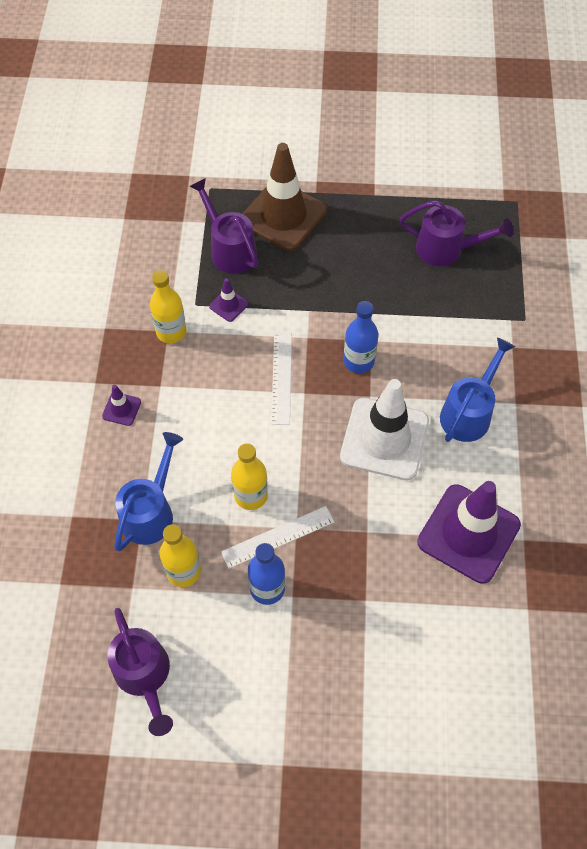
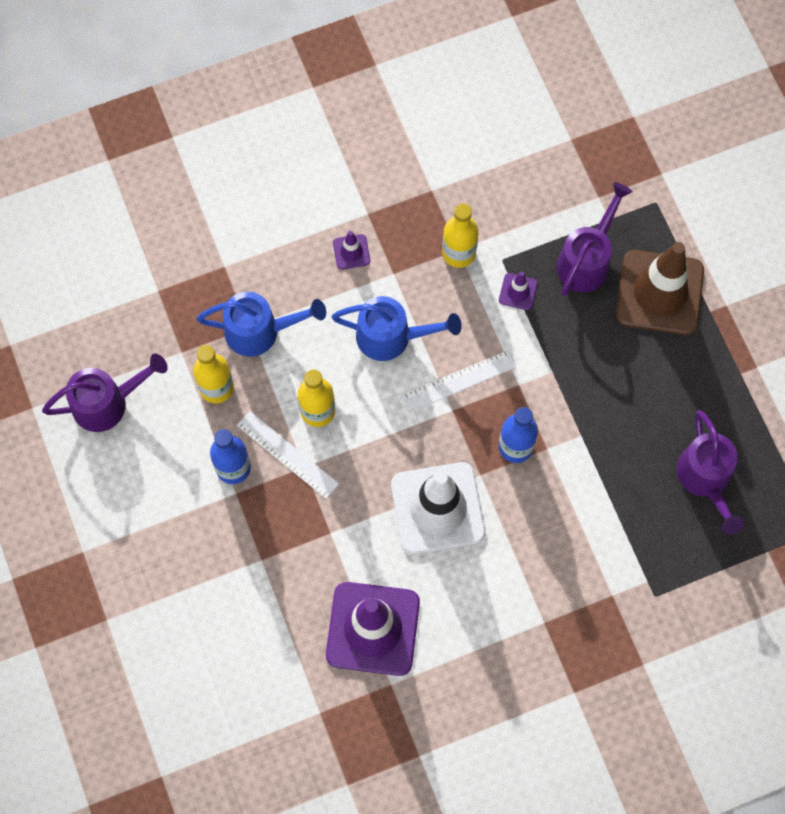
camera: 65 degrees right, 10 degrees up
purple watering can [107,608,173,736] -> purple watering can turned 150 degrees counterclockwise [42,354,168,432]
blue watering can [440,338,515,442] -> blue watering can moved to [332,296,462,361]

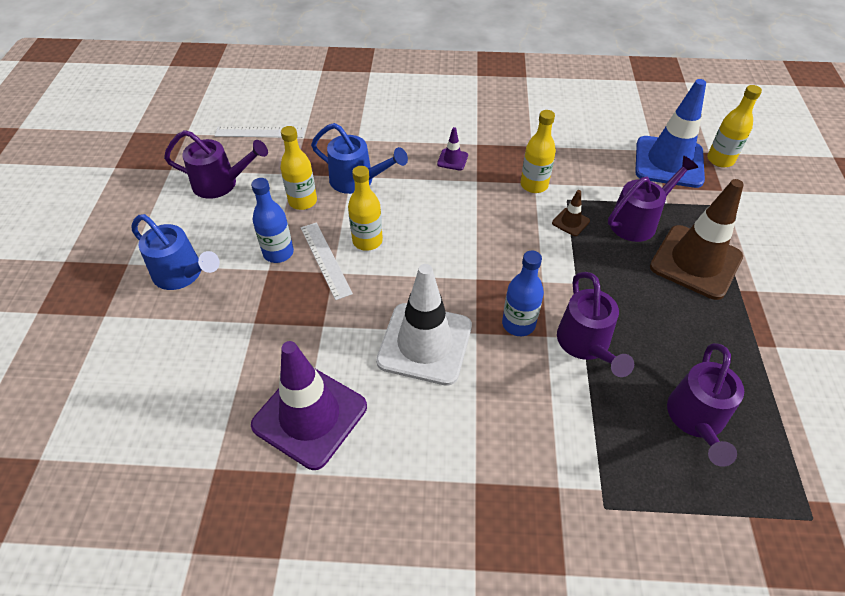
camera: 25 degrees right, 20 degrees down
blue watering can [332,296,462,361] -> blue watering can moved to [131,214,220,290]
white ruler [402,350,516,412] -> white ruler moved to [215,127,305,138]
purple traffic cone [499,271,538,310] -> brown traffic cone [552,190,590,236]
none -> purple watering can [557,272,634,377]
none -> blue traffic cone [635,79,706,188]
none -> yellow bottle [707,85,762,168]

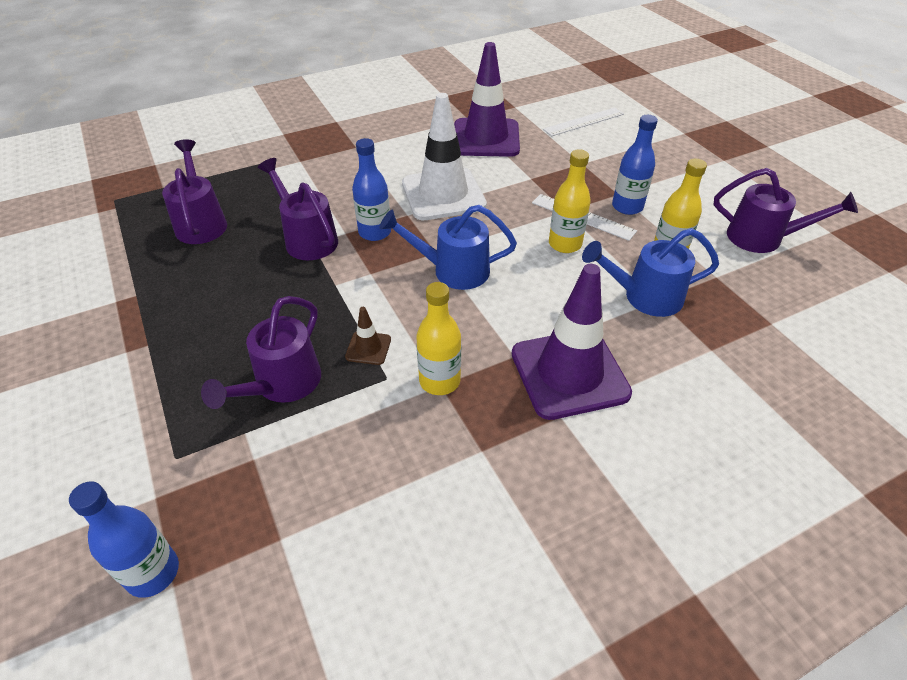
camera: 150 degrees right, 5 degrees down
blue watering can [131,214,220,290] -> blue watering can moved to [380,205,517,290]
purple watering can [164,130,268,199] -> purple watering can turned 135 degrees counterclockwise [714,168,858,253]
white ruler [215,127,305,138] -> white ruler moved to [543,107,624,136]
purple traffic cone [437,127,468,171] -> purple traffic cone [512,264,632,420], size x2.38
blue traffic cone [635,79,706,188] -> none
brown traffic cone [650,179,744,300] -> none
yellow bottle [707,85,762,168] -> blue bottle [69,481,179,598]

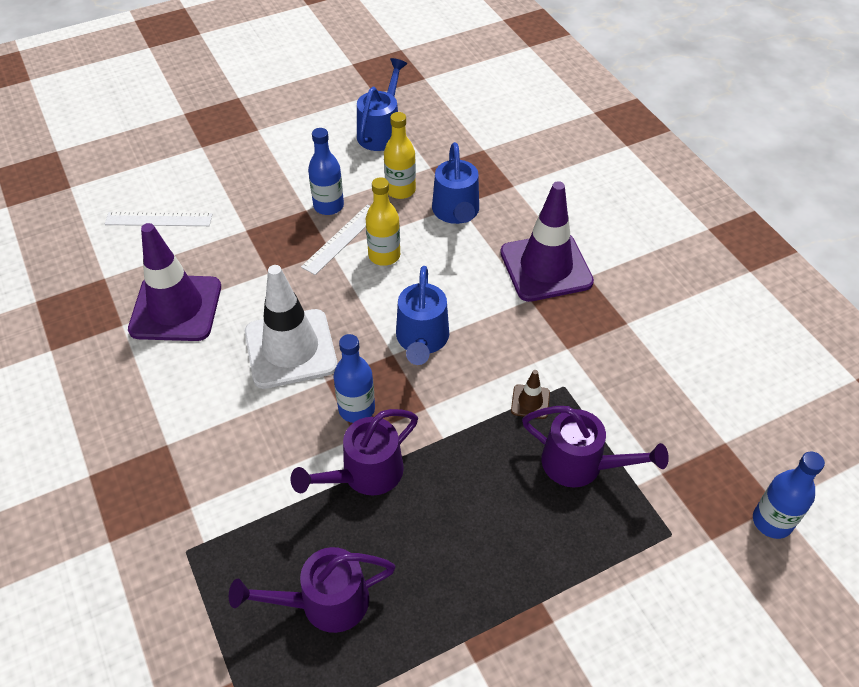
camera: 90 degrees left, 5 degrees up
yellow bottle [416,282,461,395] -> none
white ruler [543,107,624,136] -> white ruler turned 60 degrees counterclockwise [105,212,212,226]
purple watering can [714,168,858,253] -> blue watering can [357,58,407,151]

